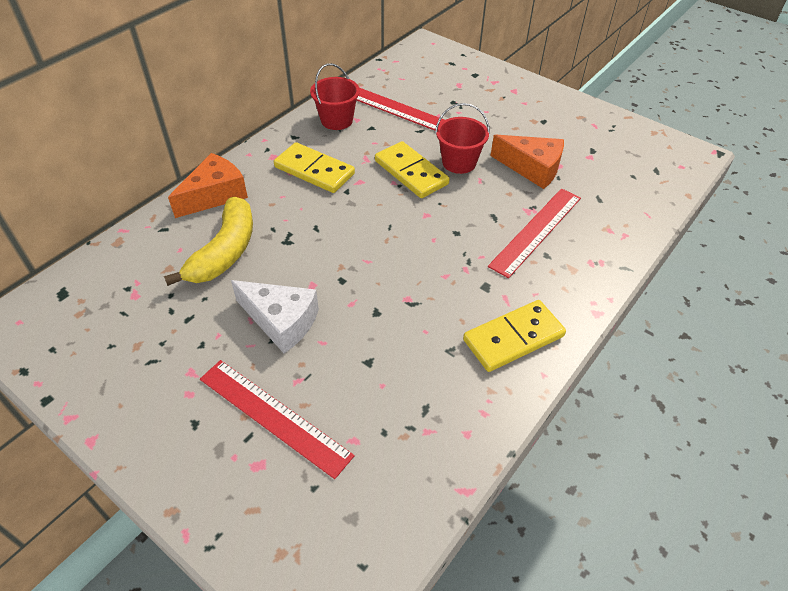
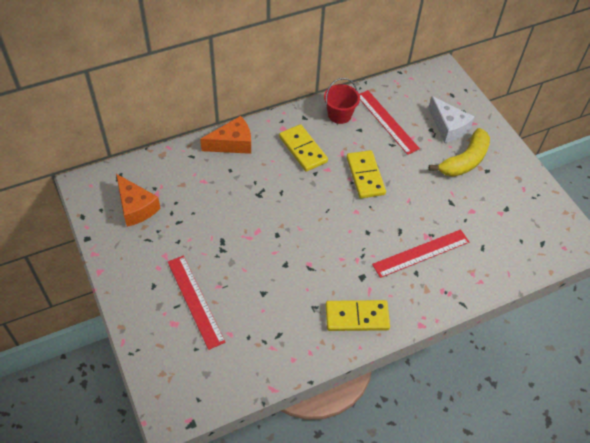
camera: 25 degrees right, 5 degrees up
yellow banana [164,197,253,286] -> yellow banana moved to [429,128,490,177]
white cheese [231,280,319,353] -> white cheese moved to [428,96,474,143]
red bucket [435,103,490,174] -> none
orange cheese [491,135,564,189] -> orange cheese moved to [116,174,161,227]

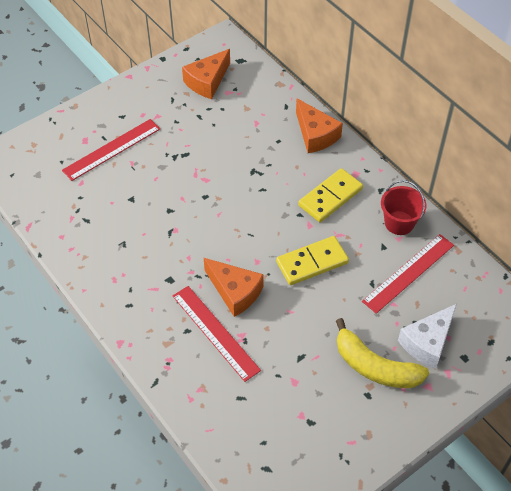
camera: 80 degrees right, 0 degrees up
yellow domino [326,300,390,331] -> none
none -> orange cheese [204,258,264,317]

